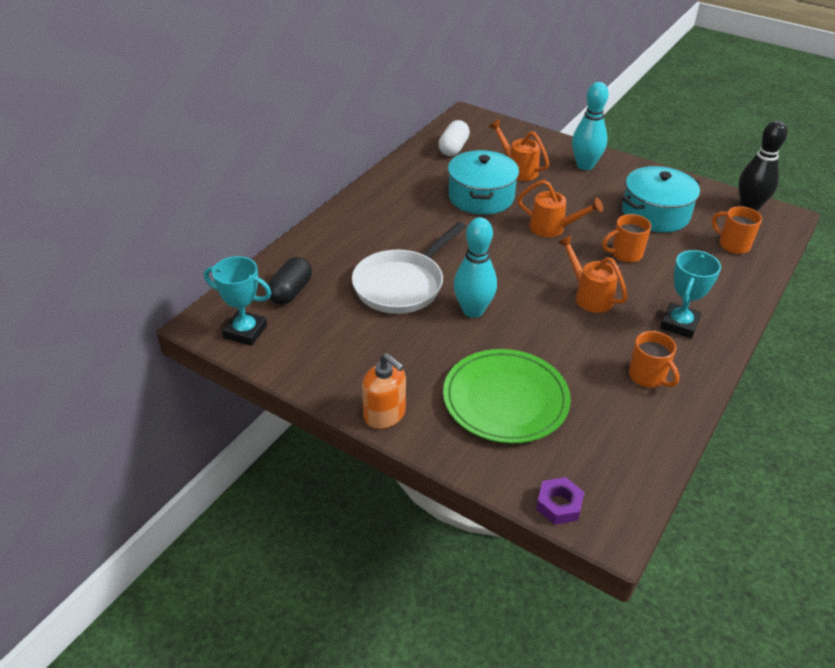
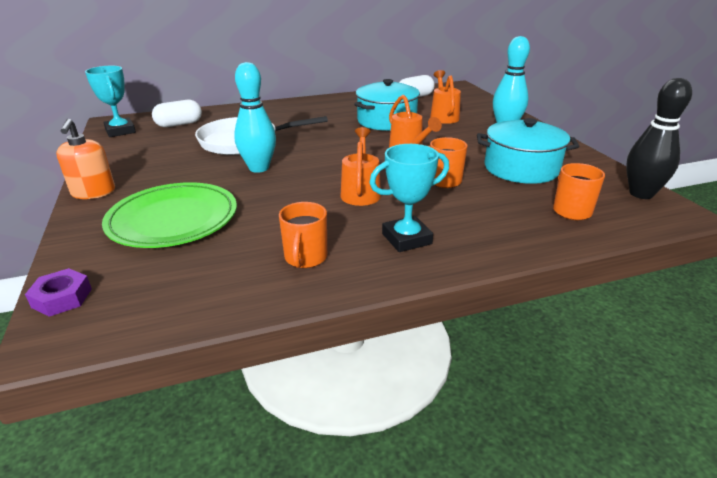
camera: 40 degrees right, 10 degrees down
black capsule [268,257,312,305] -> white capsule [152,100,202,127]

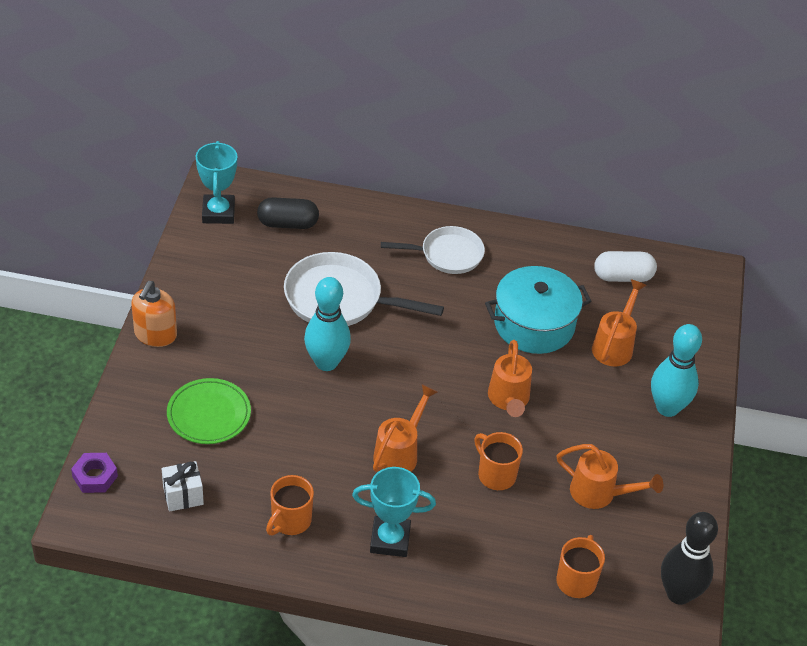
camera: 25 degrees right, 15 degrees up
green plate [102,182,237,248] -> green plate [167,378,251,444], size x0.66
white capsule [152,100,202,127] -> black capsule [257,197,319,229]
turquoise pot [477,118,580,184] -> orange watering can [556,444,663,509]
none -> white gift [162,461,204,512]
none -> white pan [381,226,485,274]

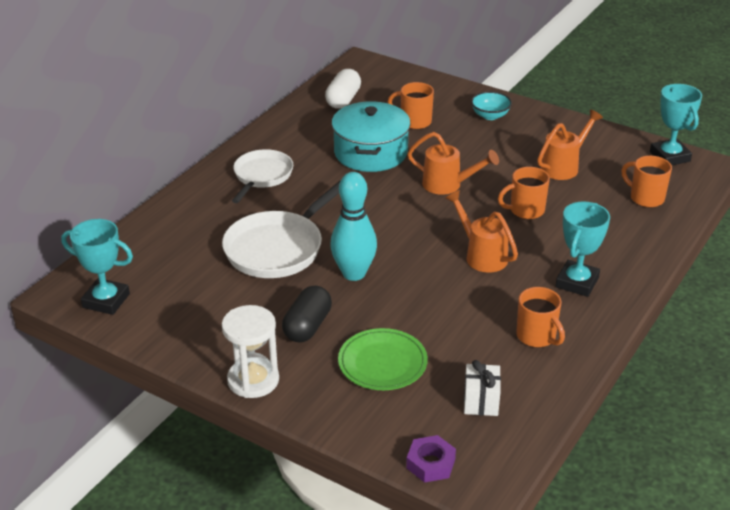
camera: 65 degrees left, 10 degrees down
orange soap dispenser [131,281,177,347] -> white hourglass [222,305,279,398]
black capsule [257,197,319,229] -> black capsule moved to [282,285,332,343]
orange watering can [592,279,647,367] -> orange mug [388,82,434,129]
turquoise bowling pin [651,324,702,417] -> turquoise bowl [471,91,512,120]
black bowling pin [661,512,718,605] -> turquoise trophy [650,84,702,165]

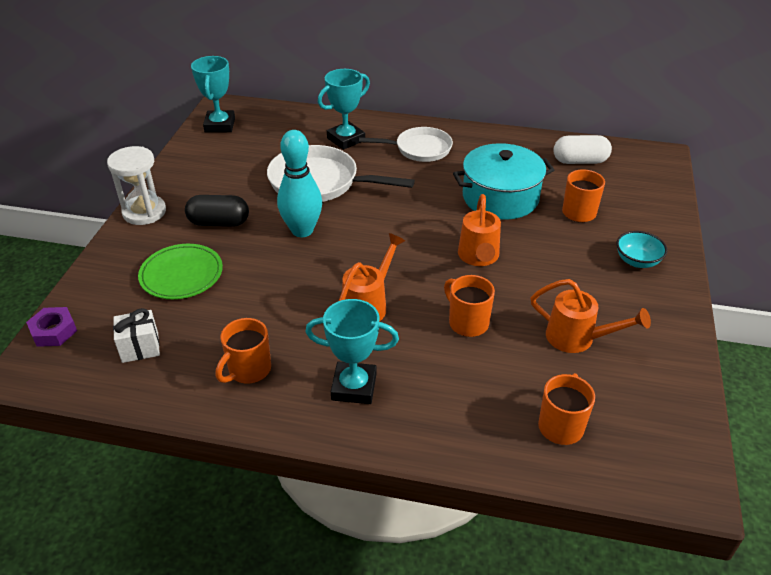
camera: 70 degrees right, 5 degrees up
turquoise trophy [650,84,702,165] -> turquoise trophy moved to [318,69,370,150]

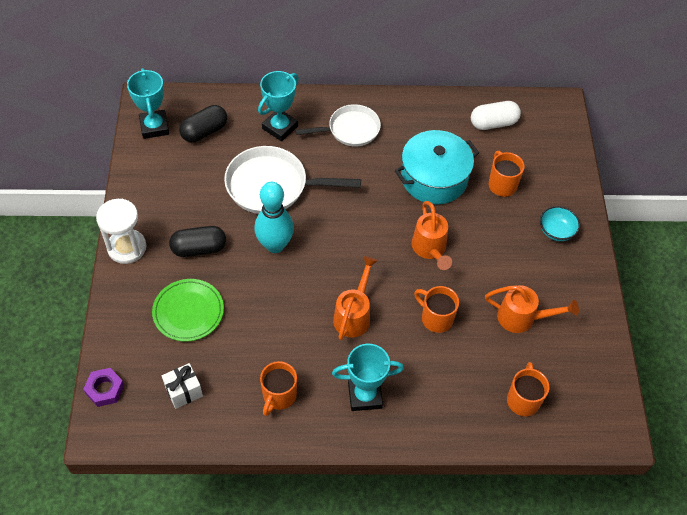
camera: 15 degrees left, 15 degrees up
none -> black capsule [179,105,227,142]

